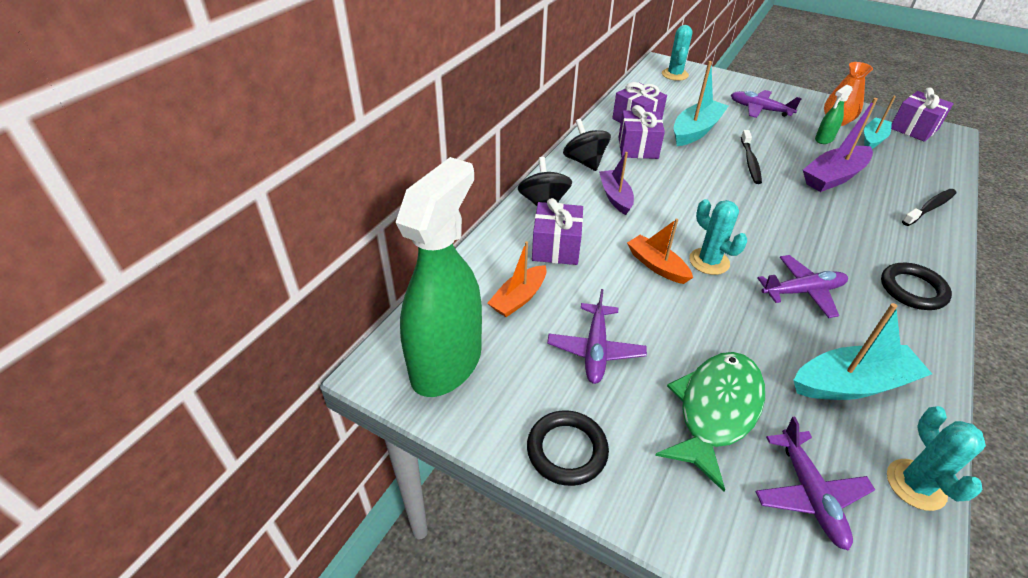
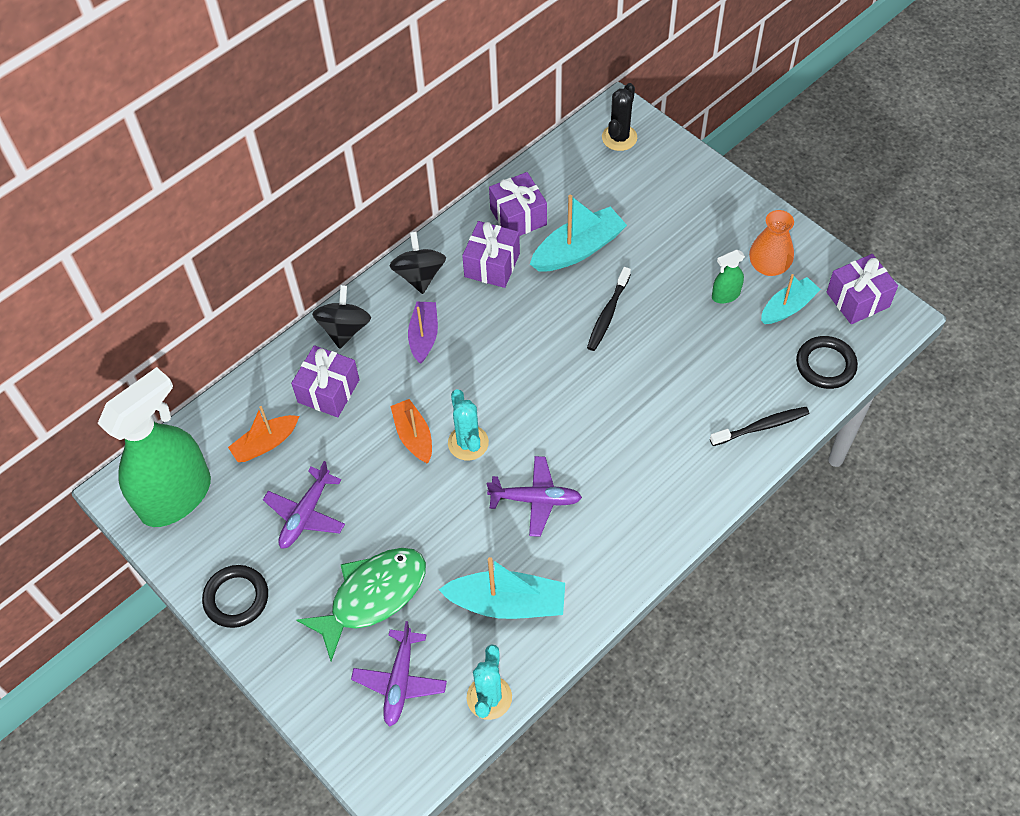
camera: 20 degrees right, 15 degrees up
turquoise cactus [662,25,692,81] -> black cactus [602,83,637,151]
purple plane [731,90,802,118] -> none
purple boat [803,98,878,192] -> none
black ring [881,263,952,310] -> black ring moved to [796,336,858,389]

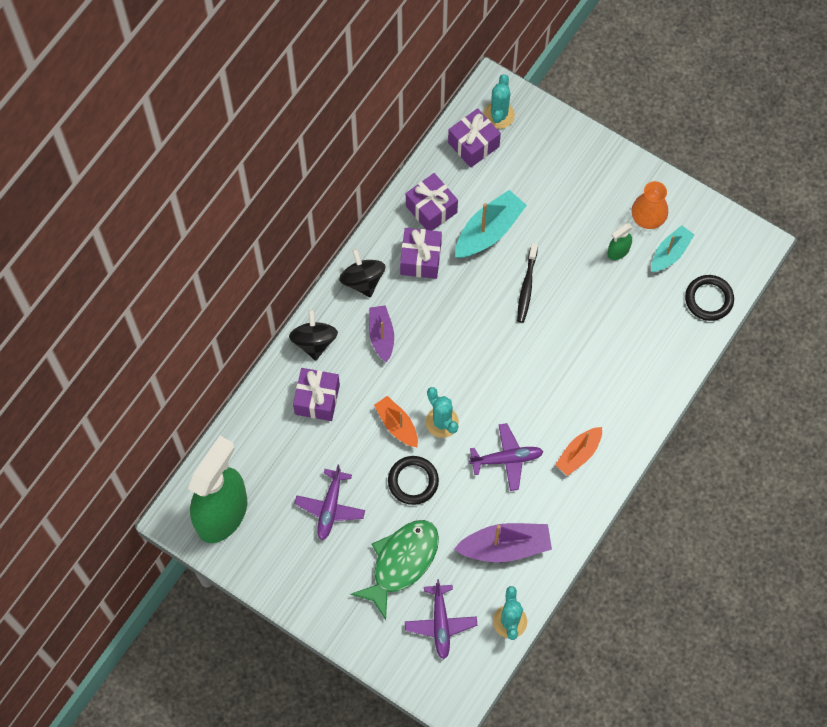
camera: 15 degrees left, 10 degrees up
black ring [202,565,268,628] -> black ring moved to [388,456,439,505]
orange boat [228,406,299,462] -> orange boat moved to [555,427,602,476]
turquoise boat [438,557,565,619] -> purple boat [454,523,552,562]
black cactus [602,83,637,151] -> turquoise cactus [484,74,515,129]
black toothbrush [710,407,809,446] -> none
purple gift [827,254,898,324] -> purple gift moved to [448,108,501,168]

